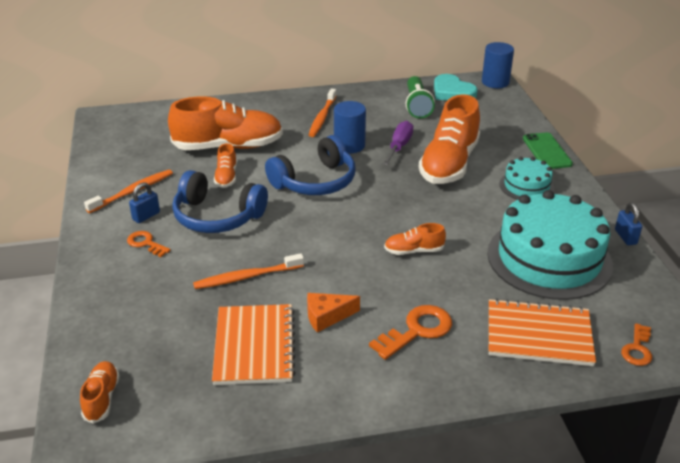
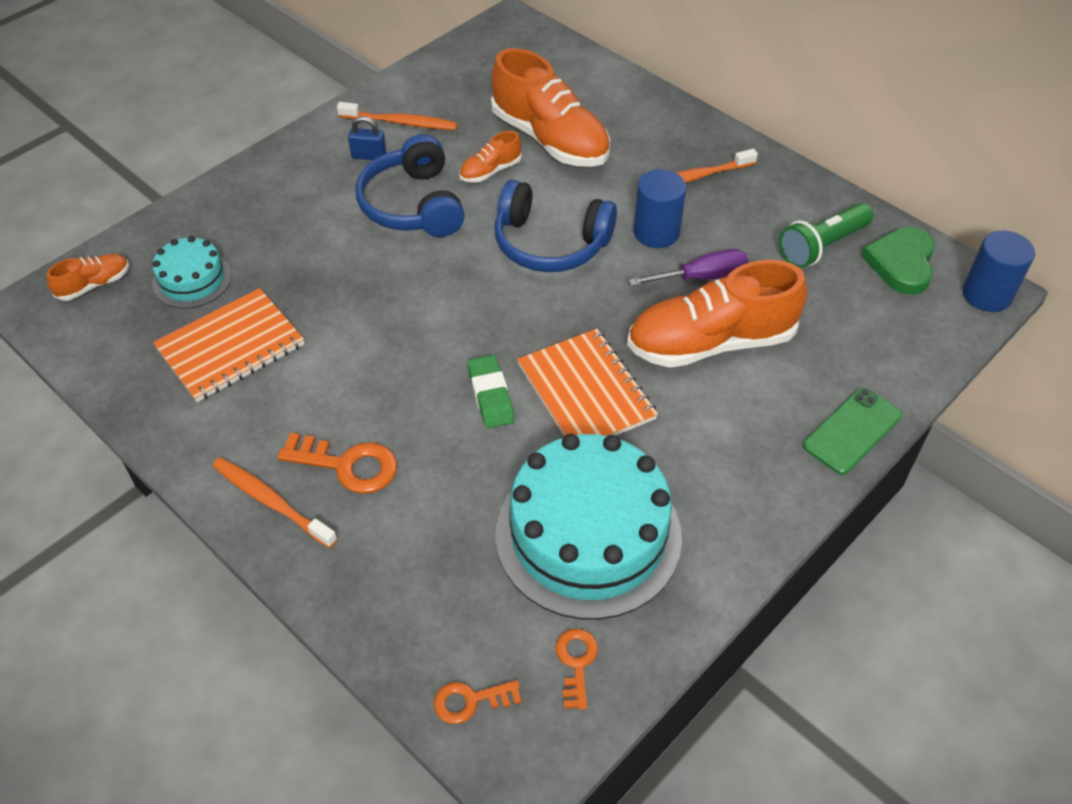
camera: 55 degrees right, 15 degrees up
orange key [127,231,171,257] -> orange key moved to [556,629,598,710]
orange toothbrush [193,253,304,289] -> orange toothbrush moved to [213,457,337,548]
orange cheese [307,293,360,333] -> none
orange shoe [384,223,446,255] -> green eraser [467,355,515,428]
turquoise heart [434,74,478,100] -> green heart [861,227,935,295]
orange notebook [489,298,596,366] -> orange notebook moved to [517,329,658,436]
turquoise cake [500,157,555,200] -> turquoise cake moved to [152,236,232,309]
blue padlock [615,202,642,245] -> none

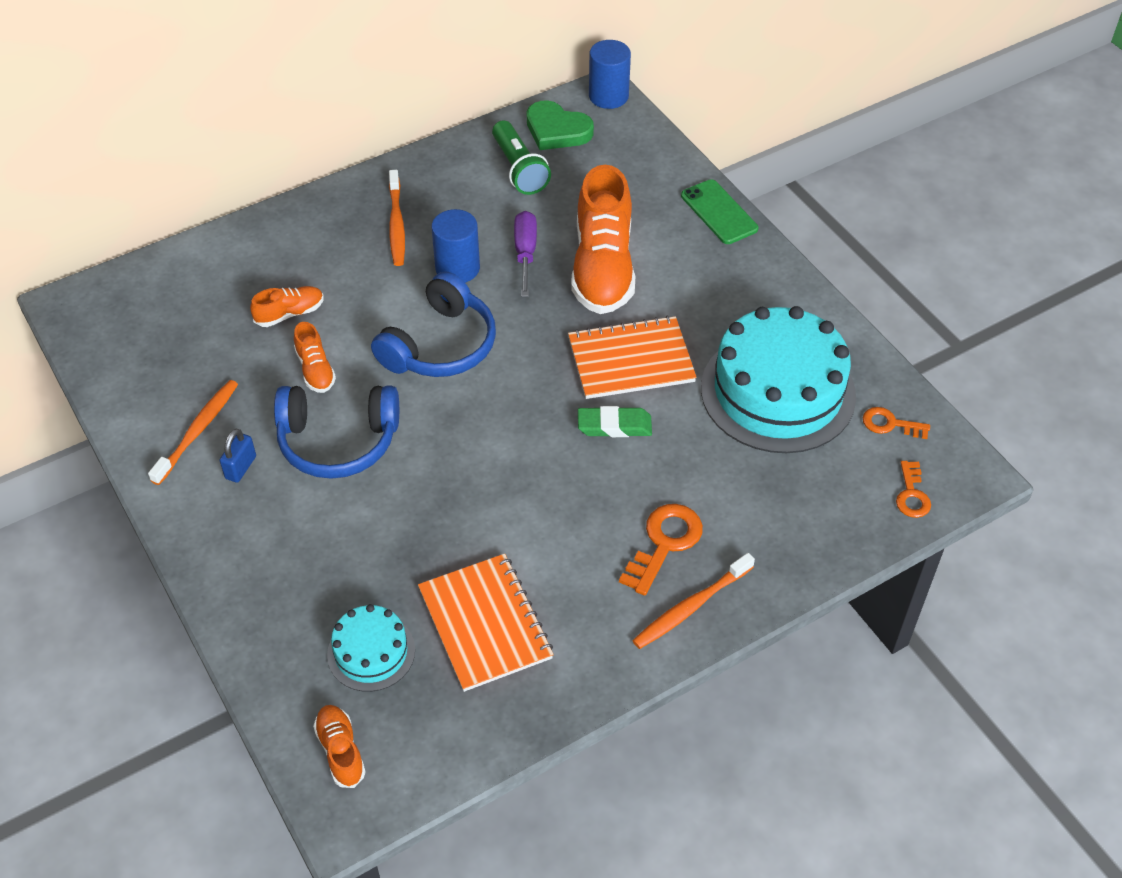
camera: 75 degrees left, 0 degrees up
orange shoe [491,48,610,167] -> orange shoe [250,286,324,327], size x0.46

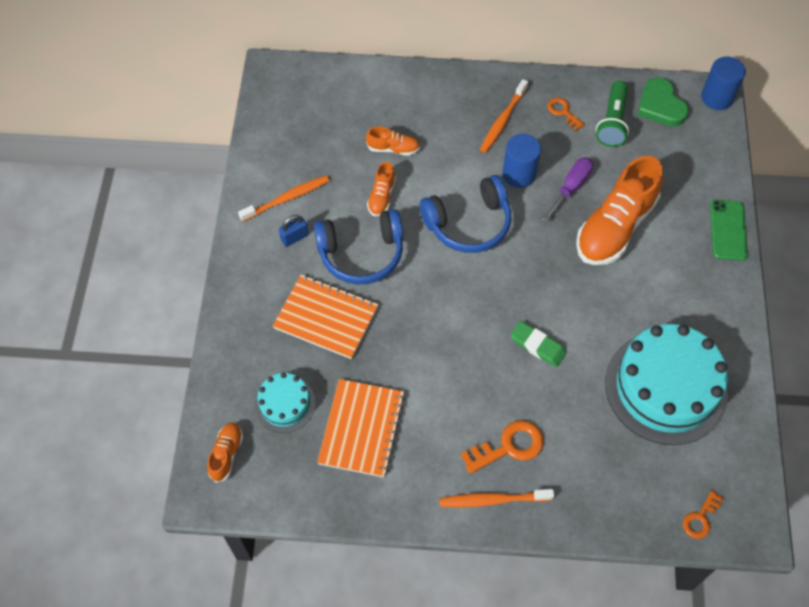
camera: 35 degrees right, 10 degrees up
blue headphones [274,386,399,479] -> blue headphones turned 45 degrees counterclockwise [314,209,403,285]
orange notebook [568,316,697,399] -> orange notebook moved to [273,275,378,359]
orange key [863,407,930,439] -> orange key moved to [547,97,585,131]

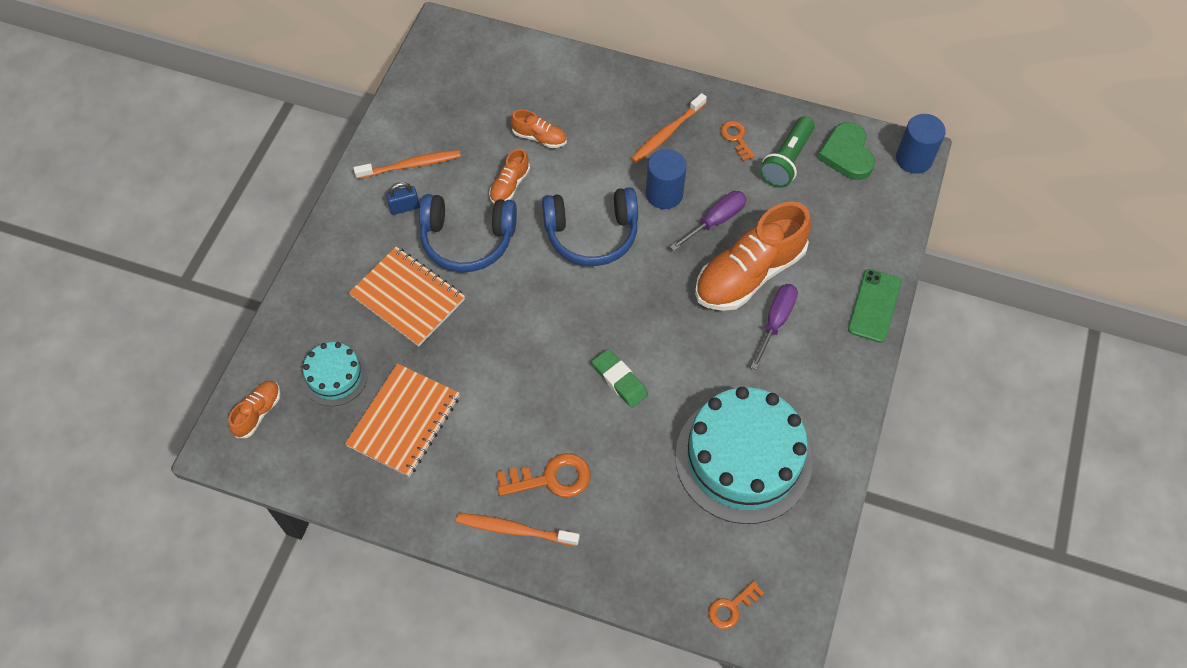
camera: 15 degrees right, 0 degrees up
none -> purple screwdriver [751,284,798,370]

